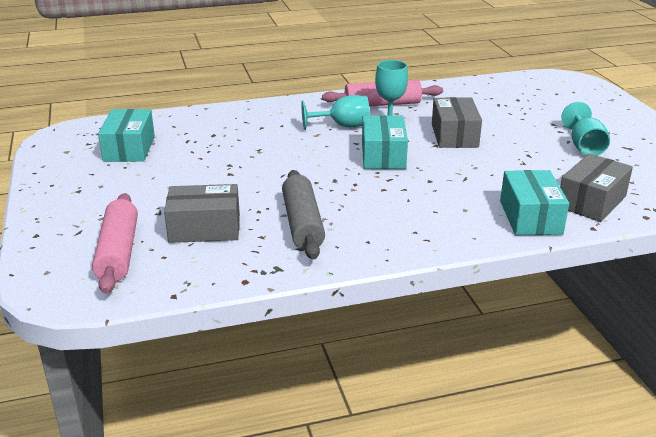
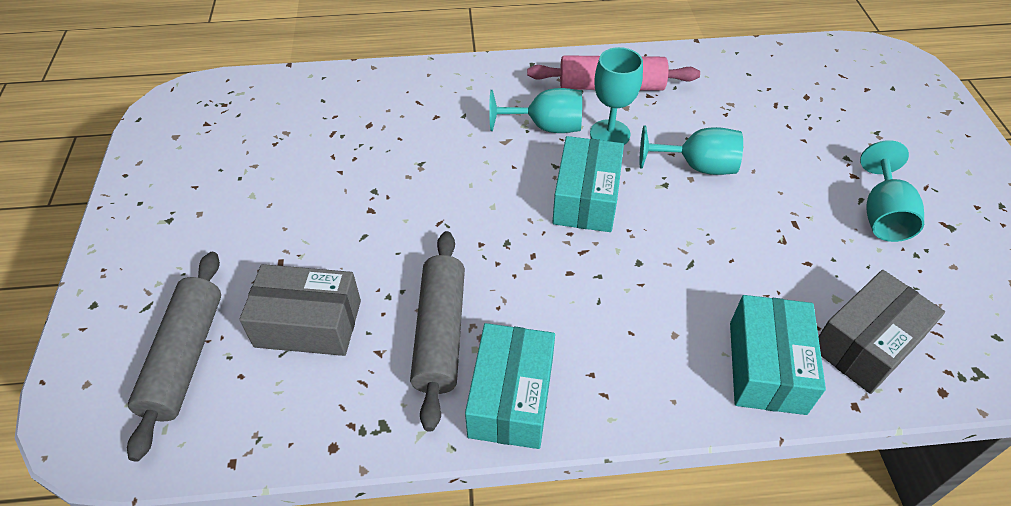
camera: 10 degrees right, 20 degrees up
pink rolling pin [92,193,138,294] -> grey rolling pin [127,252,221,462]
turquoise box [98,109,155,162] -> turquoise box moved to [465,323,555,449]
grey box [432,97,482,148] -> turquoise goblet [640,125,743,175]

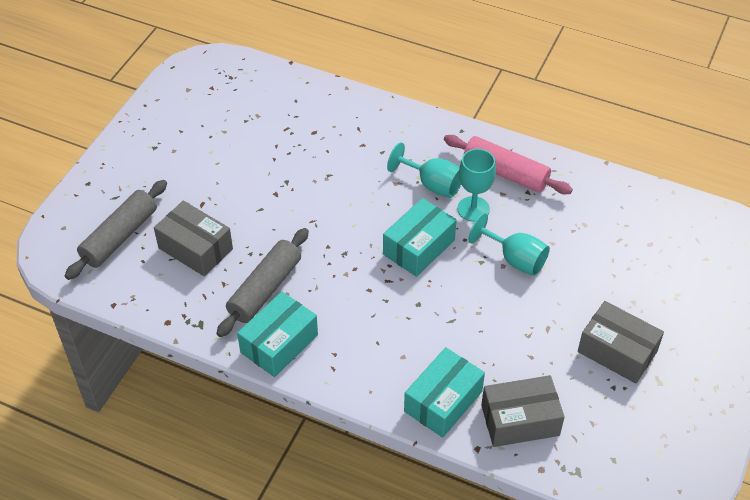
camera: 30 degrees right, 0 degrees up
turquoise goblet [860,140,924,242] -> grey box [578,301,664,383]

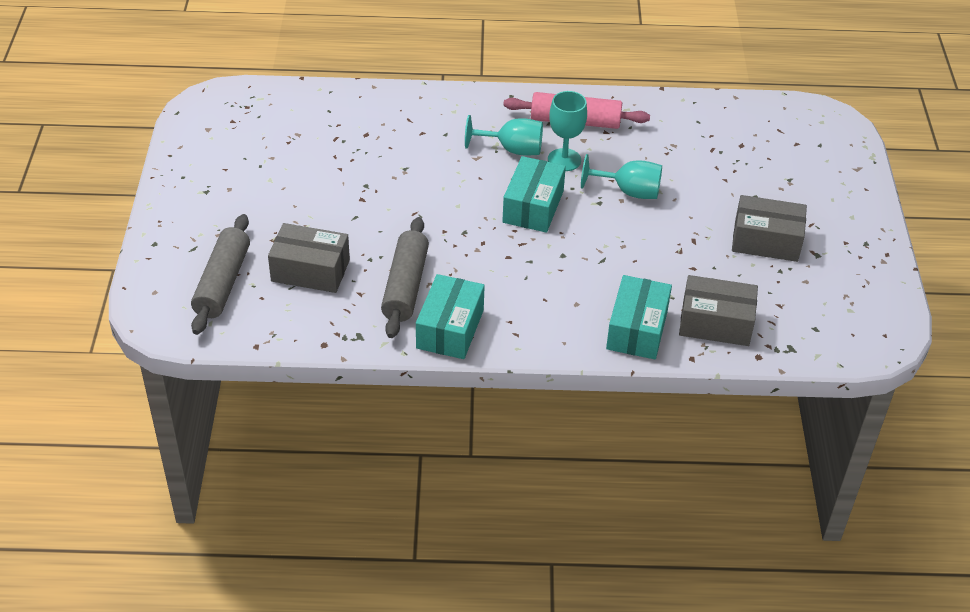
camera: 25 degrees left, 5 degrees down
grey box [481,375,565,447] -> grey box turned 45 degrees clockwise [679,275,758,346]

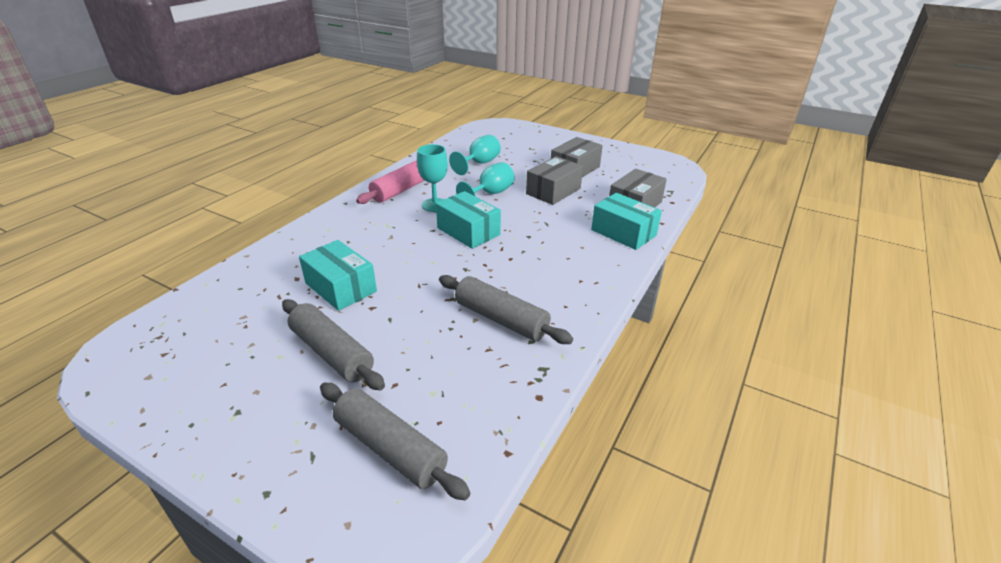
camera: 60 degrees left, 10 degrees down
grey box [268,223,350,293] -> grey box moved to [526,156,583,205]
turquoise box [416,274,485,359] -> turquoise box moved to [299,240,377,311]
turquoise goblet [465,115,543,156] -> turquoise goblet moved to [449,135,501,175]
none -> grey rolling pin [282,299,385,390]

